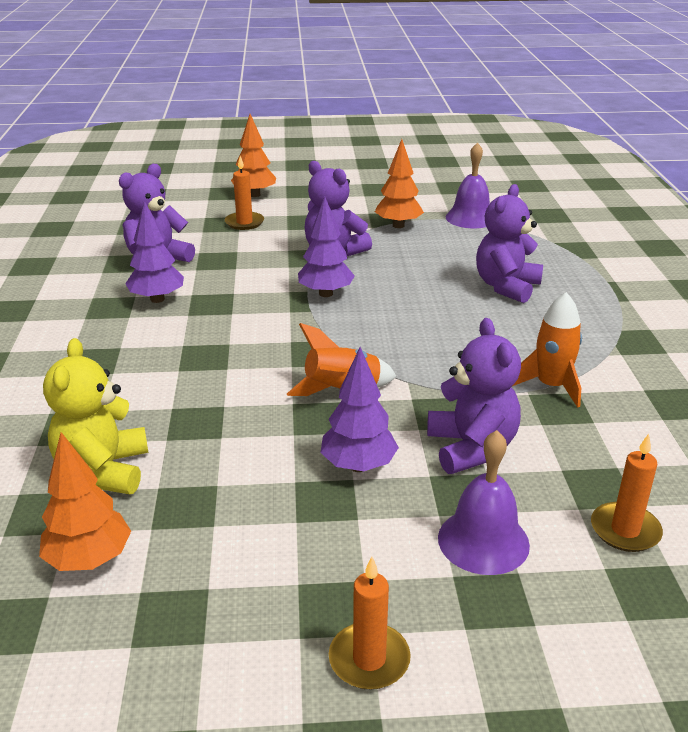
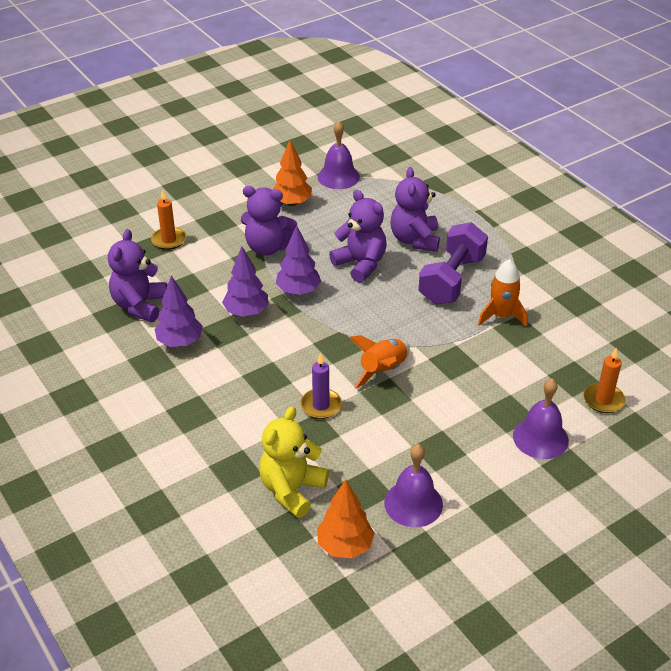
camera: 30 degrees left, 10 degrees up
yellow teddy bear [43,338,148,494] -> yellow teddy bear turned 60 degrees clockwise [259,406,329,518]
orange tree [231,114,276,197] -> none
purple tree [320,347,399,472] -> purple tree moved to [222,246,269,317]
orange candle [329,557,411,690] -> none
purple teddy bear [427,318,521,474] -> purple teddy bear moved to [329,190,386,283]
none -> purple candle [300,353,342,419]
none -> purple bell [384,444,443,527]
none -> purple dumbbell [418,222,488,304]

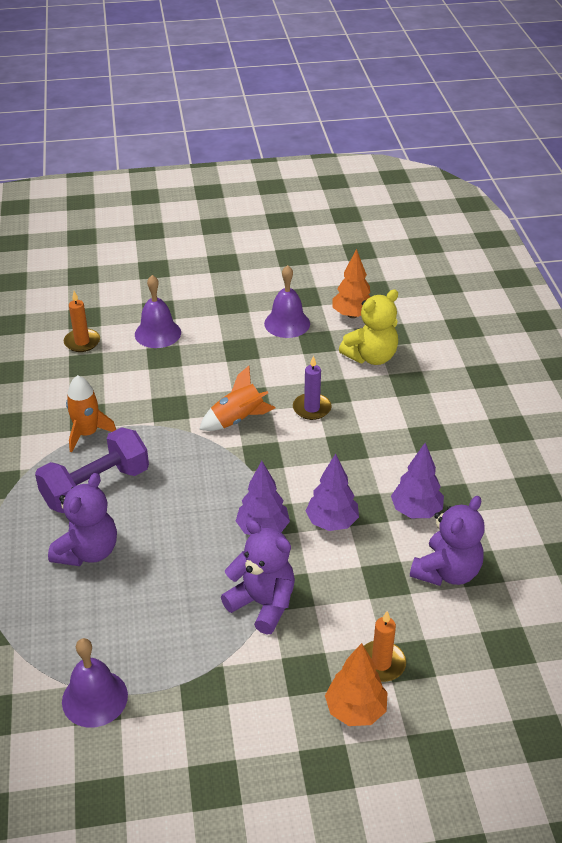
camera: 155 degrees left, 0 degrees up
orange tree [272,140,312,206] -> orange tree moved to [325,643,388,726]
purple teddy bear [329,190,386,283] -> none

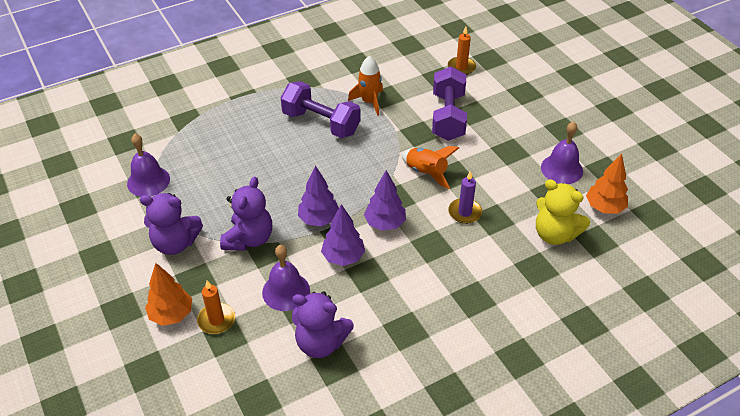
camera: 70 degrees right, 5 degrees up
purple teddy bear [48,473,117,566] -> purple teddy bear moved to [140,193,203,255]
purple bell [135,275,181,348] -> purple bell moved to [262,245,310,311]
purple tree [391,443,444,518] -> purple tree moved to [364,170,406,231]
none -> purple dumbbell [432,66,467,141]

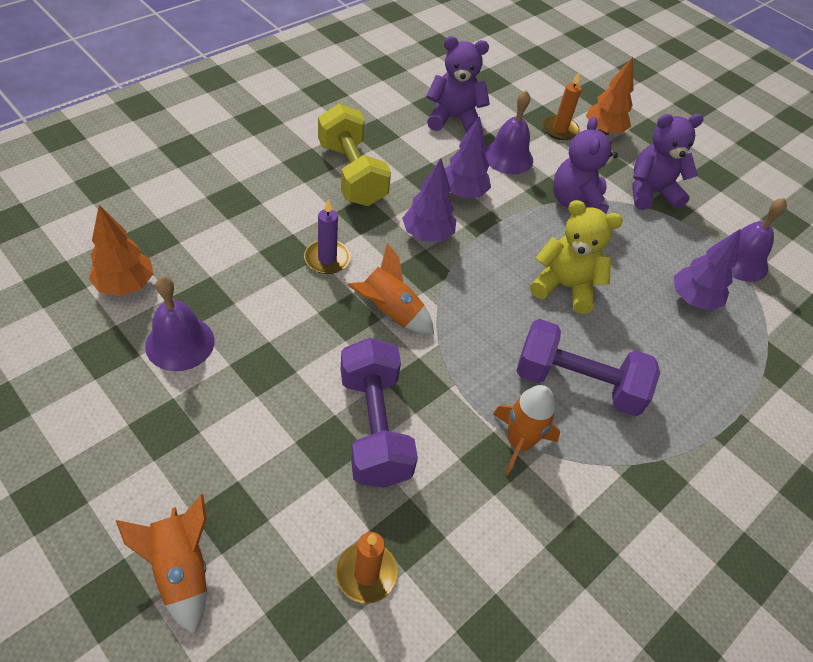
camera: 160 degrees right, 5 degrees up
purple tree [298,166,339,226] -> purple tree moved to [674,229,741,311]
yellow teddy bear [536,179,590,245] -> yellow teddy bear moved to [530,200,623,314]
none -> orange rocket [116,494,207,634]
none -> yellow dumbbell [318,103,391,206]

